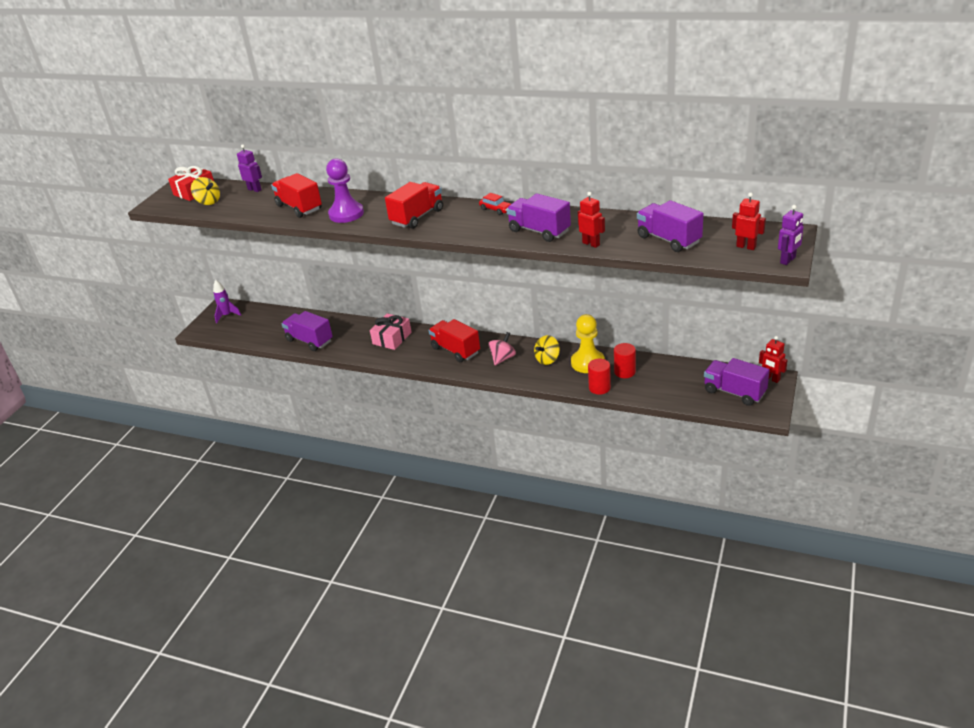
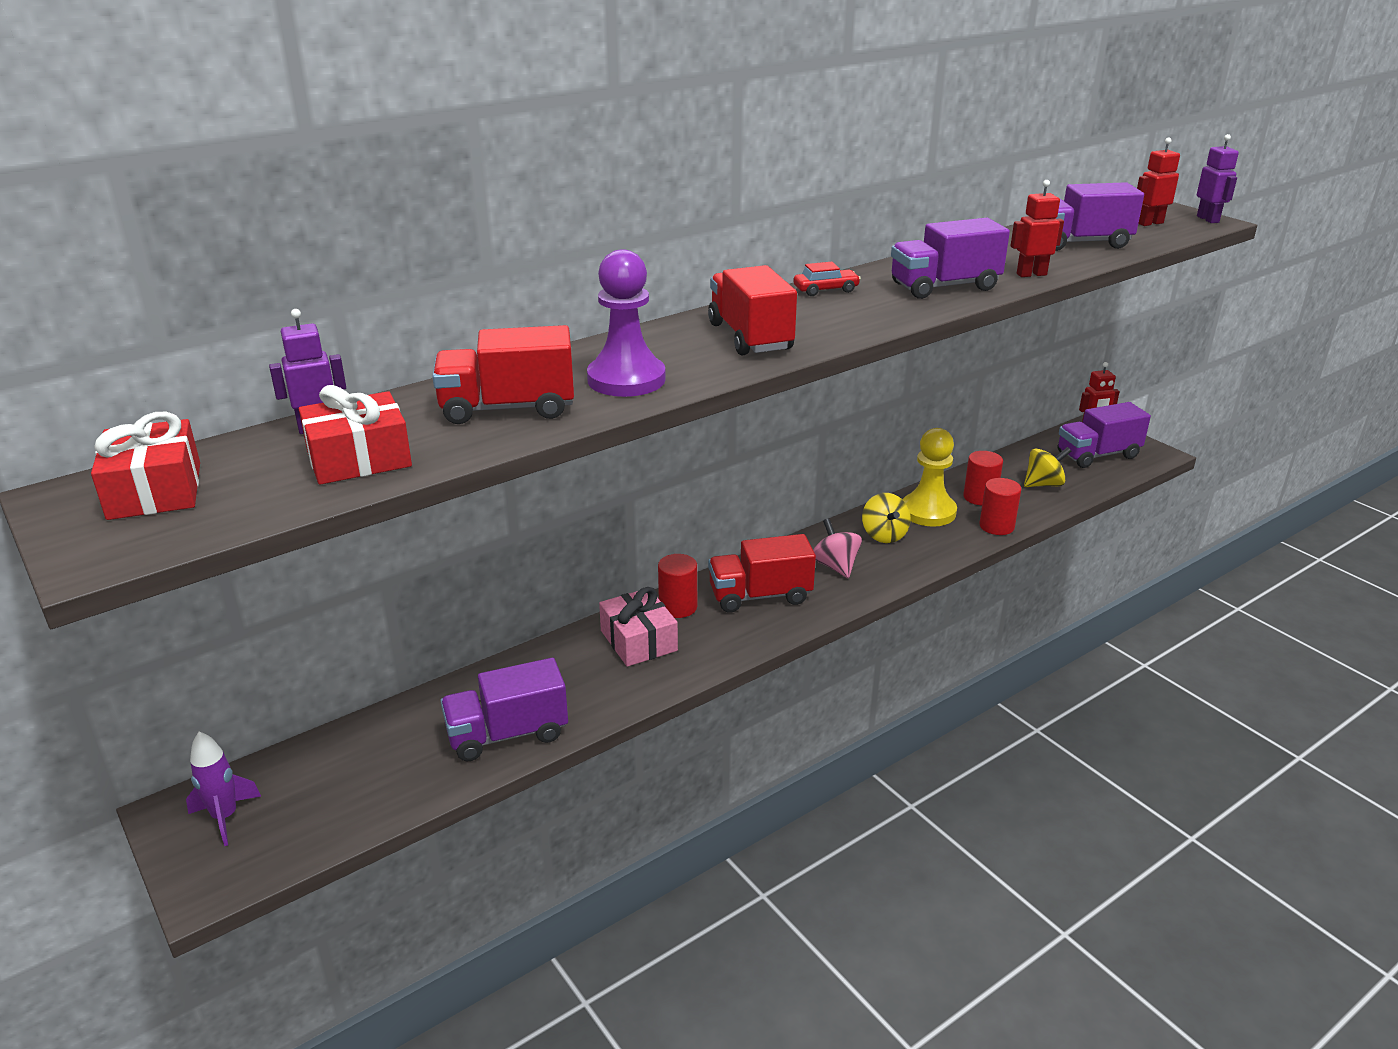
camera: 60 degrees left, 5 degrees down
yellow spinning top [191,177,220,205] -> yellow spinning top moved to [1024,447,1071,487]
none -> red gift [299,385,412,485]
none -> red cylinder [658,554,697,618]

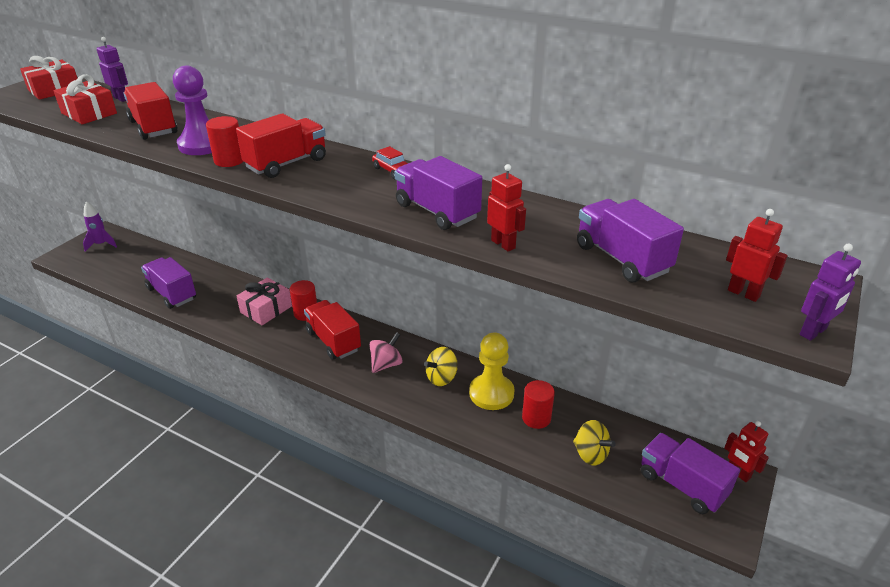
camera: 65 degrees right, 5 degrees up
red cylinder [979,478,1021,535] -> red cylinder moved to [206,116,243,167]

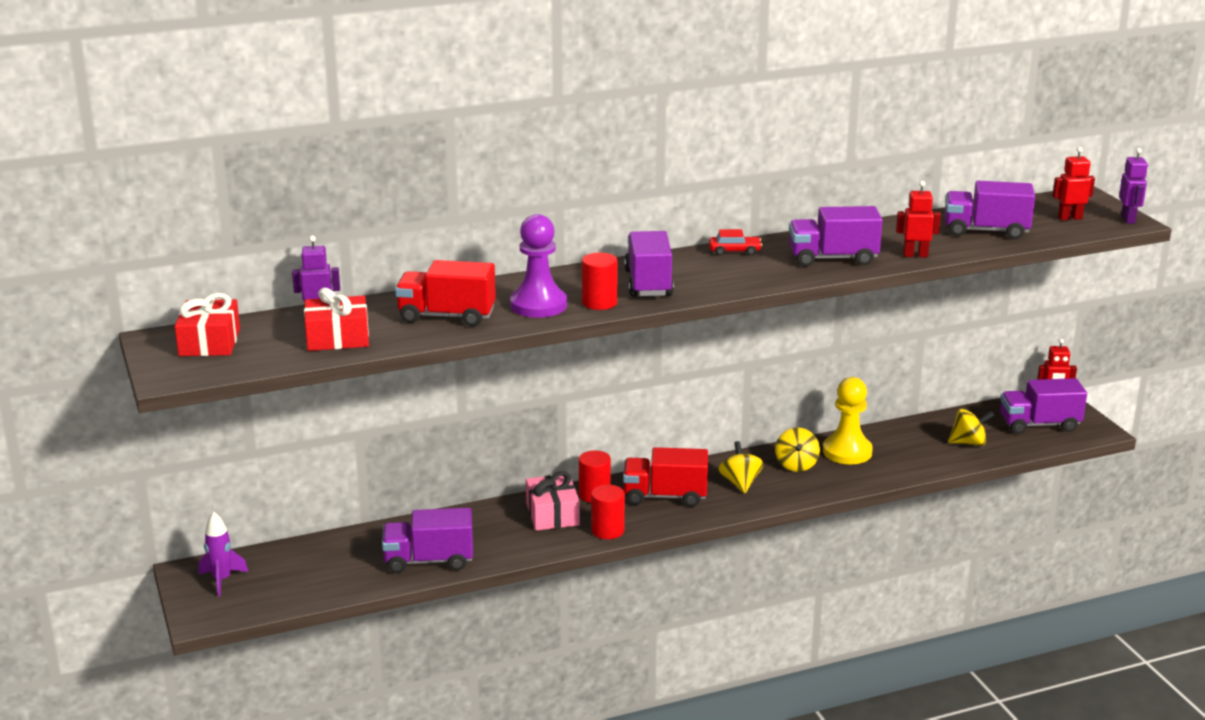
camera: 50 degrees left, 10 degrees down
red truck [236,113,326,178] -> purple truck [624,231,674,297]
pink spinning top [369,332,403,373] -> yellow spinning top [718,441,763,493]
red cylinder [522,380,555,429] -> red cylinder moved to [591,485,625,539]

